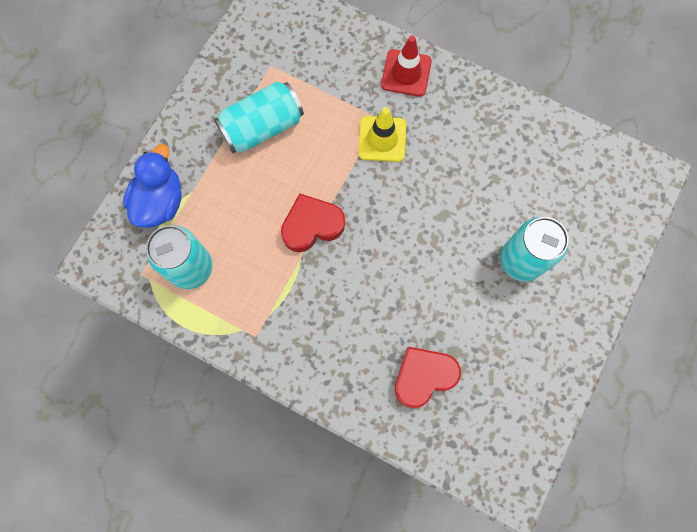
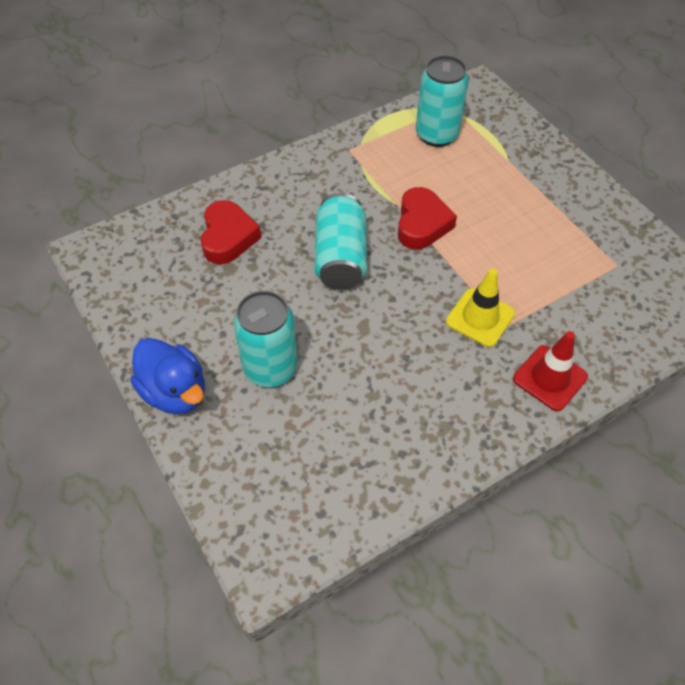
camera: 120 degrees right, 20 degrees down
blue duck [123,144,182,228] -> blue duck moved to [130,338,205,414]
turquoise can [214,81,304,154] -> turquoise can moved to [315,193,367,290]

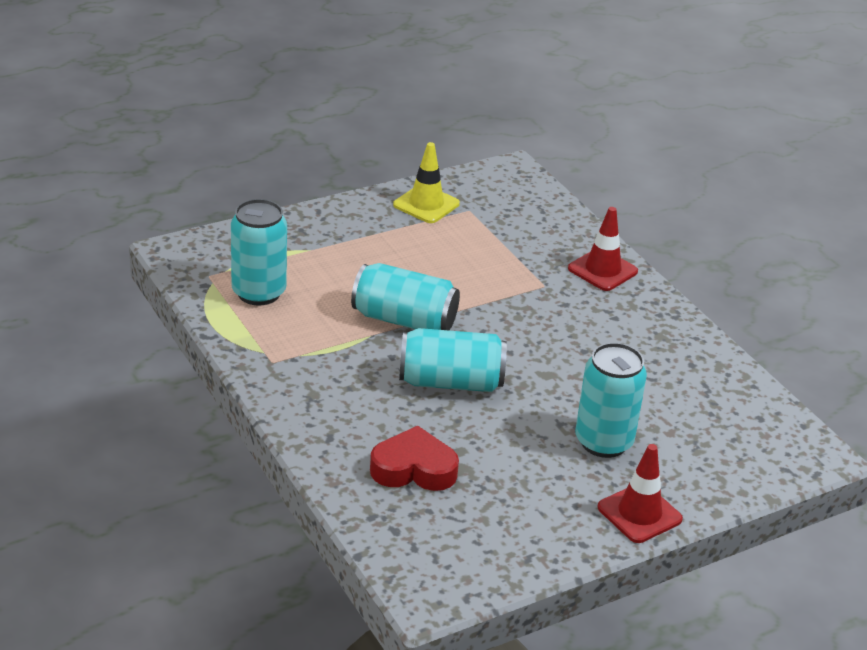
camera: 90 degrees left, 20 degrees down
blue duck [130,338,205,414] -> red traffic cone [597,444,683,543]
red heart [398,187,457,250] -> turquoise can [351,263,460,330]
yellow traffic cone [446,268,515,347] -> yellow traffic cone moved to [393,142,460,223]

